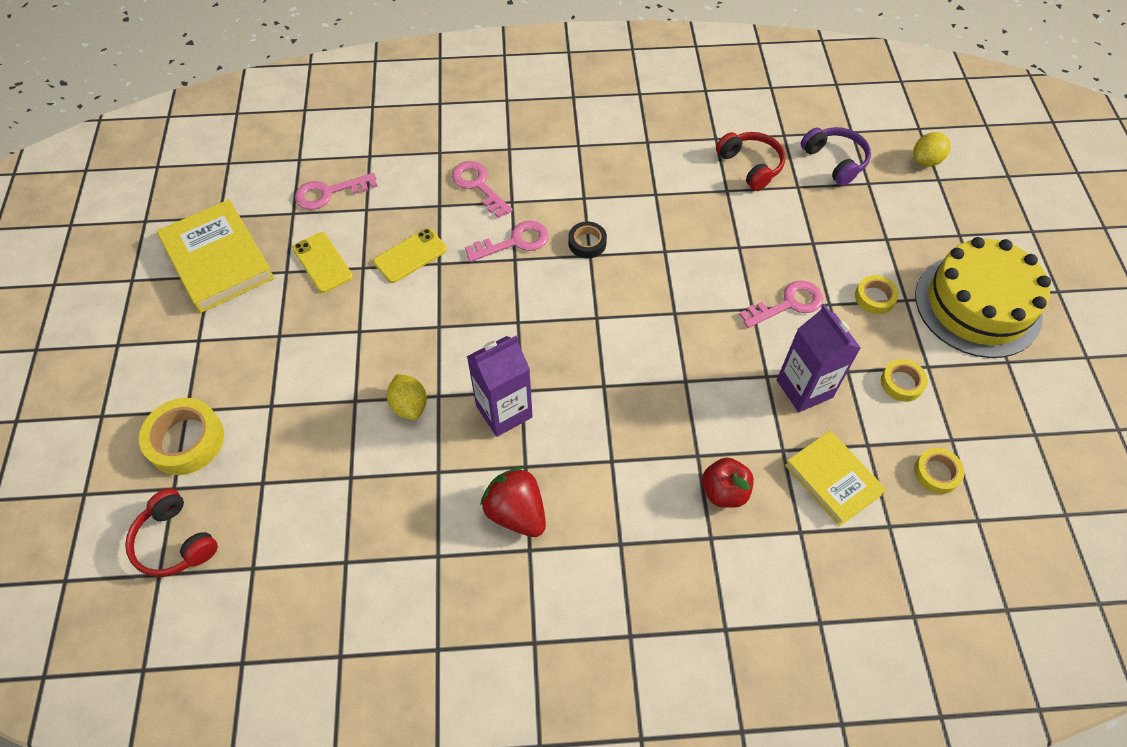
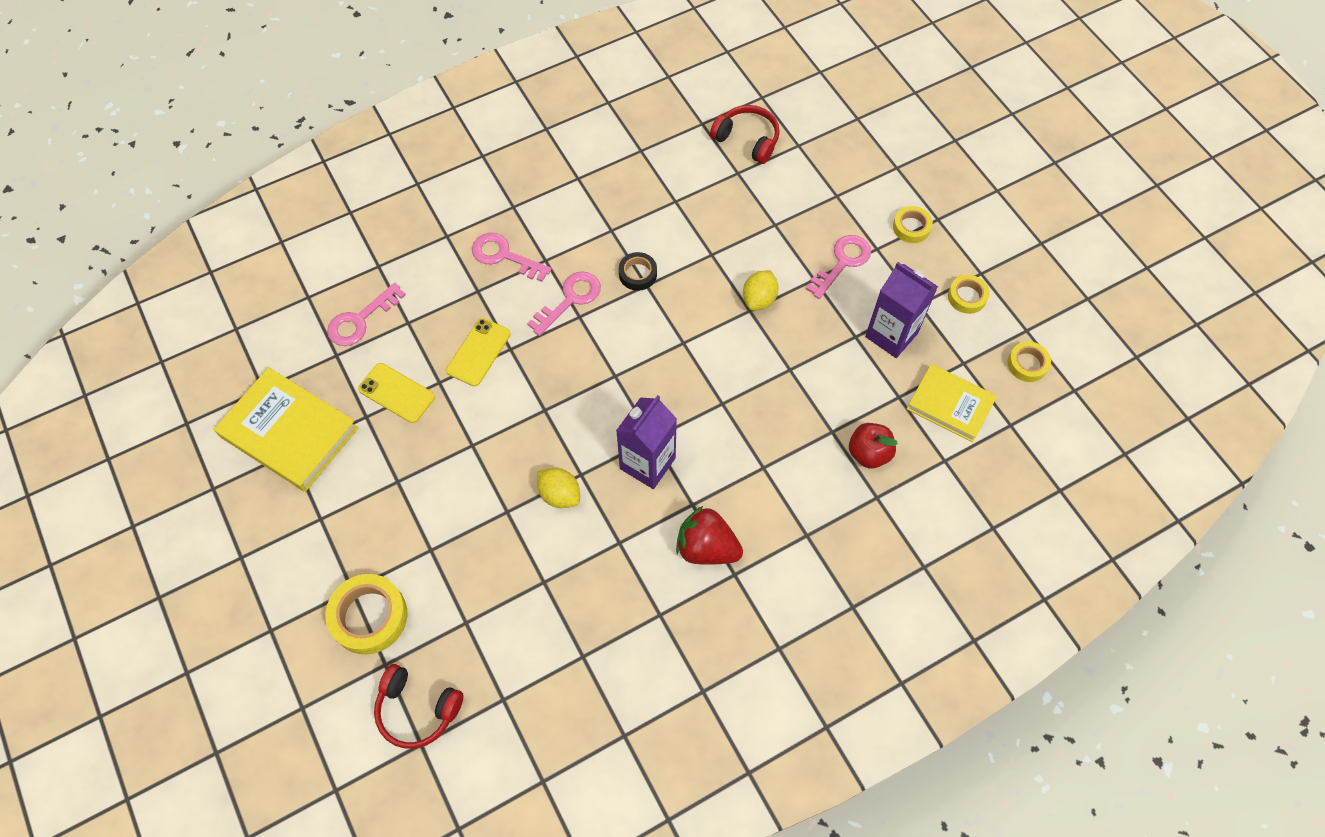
camera: 25 degrees left, 5 degrees up
purple headphones [801,127,871,186] -> none
yellow lemon [913,132,951,167] -> yellow lemon moved to [743,270,779,311]
yellow cake [915,237,1051,358] -> none

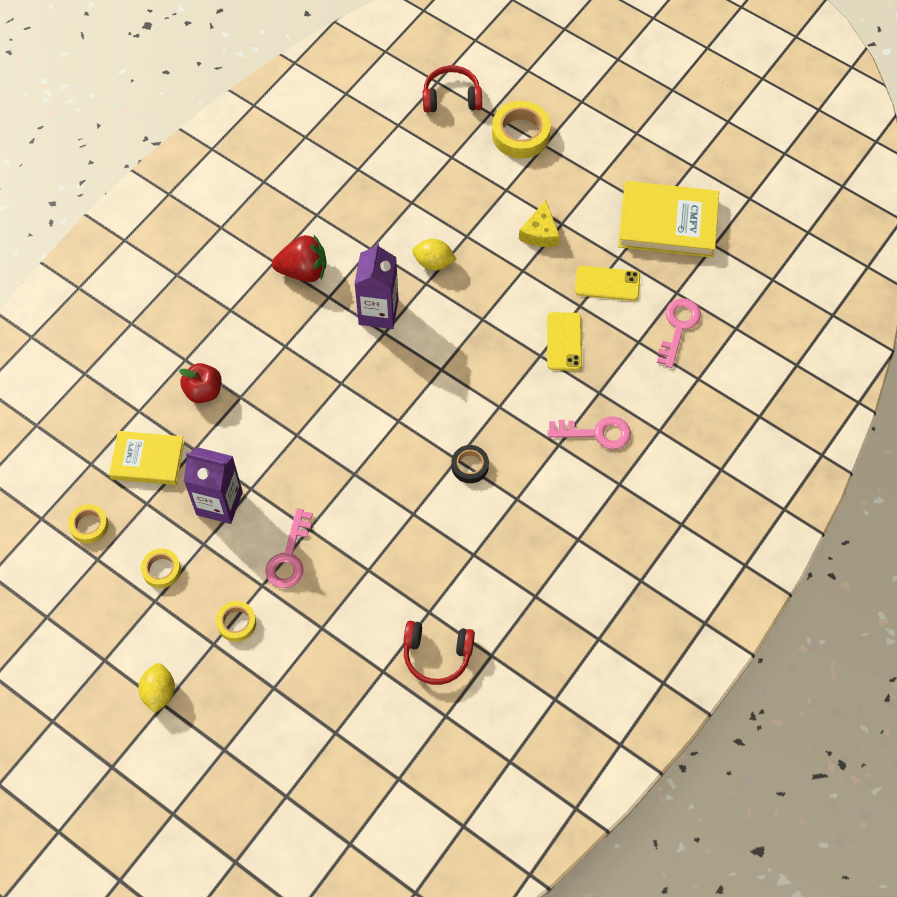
camera: 155 degrees right, 0 degrees up
pink key [527,272,601,336] -> none
yellow lemon [743,270,779,311] -> yellow lemon moved to [138,663,175,714]
none -> yellow cheese [519,200,560,247]

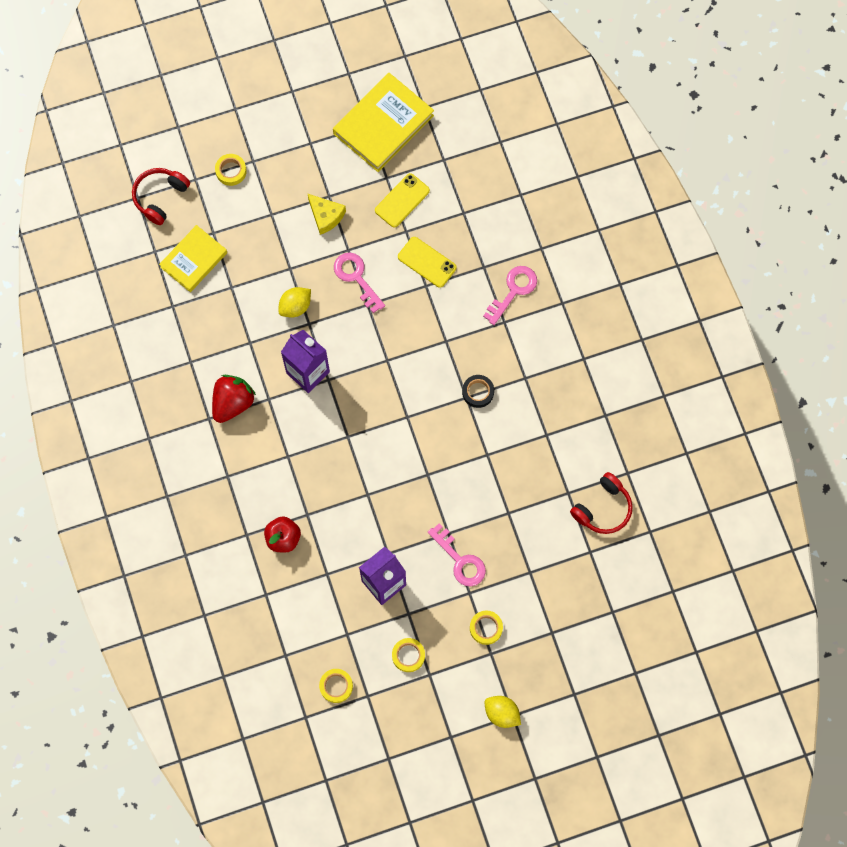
camera: 55 degrees left, 10 degrees up
yellow book [109,431,185,485] -> yellow book moved to [159,225,227,292]
yellow tape [492,101,551,158] -> yellow tape [215,154,247,186], size x0.58
pink key [657,298,701,368] -> pink key moved to [334,253,385,313]

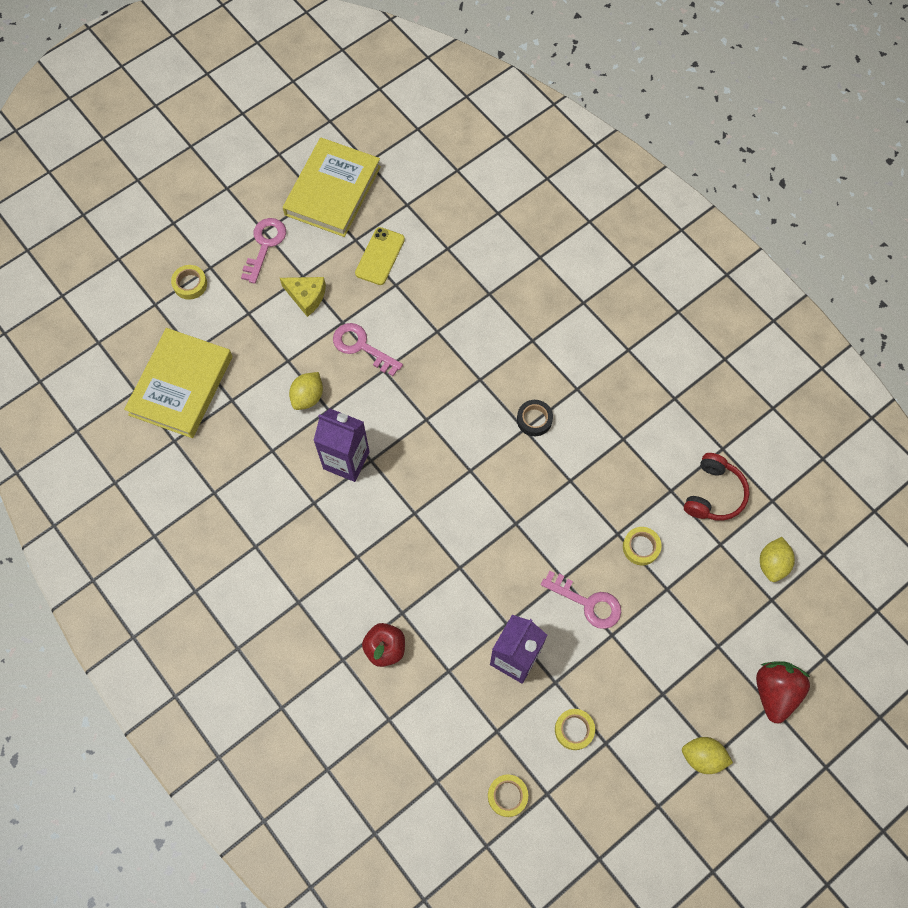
camera: 20 degrees left, 5 degrees down
red headphones [132,168,190,225] -> none
yellow book [159,225,227,292] -> yellow book [124,328,233,438], size x1.53
red strawberry [212,375,256,423] -> red strawberry moved to [756,661,810,723]
yellow phone [398,237,457,288] -> none
yellow tape [470,611,503,645] -> yellow tape moved to [623,527,662,565]
pink key [483,266,537,325] -> pink key moved to [241,218,286,284]
none -> yellow lemon [760,537,795,582]

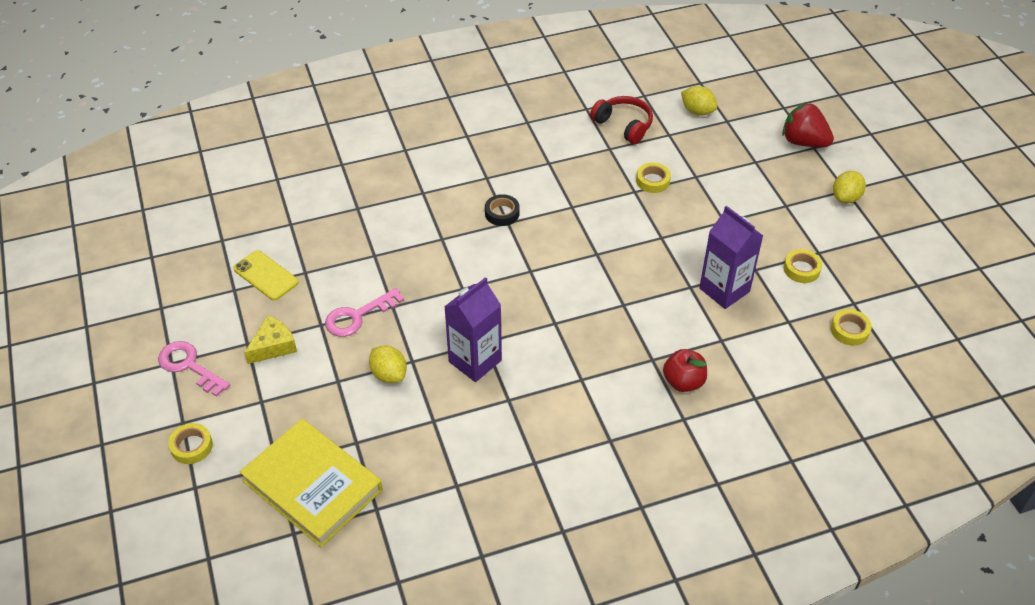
camera: 70 degrees left, 20 degrees down
yellow book [283,137,381,237] -> none
pink key [541,571,621,629] -> none

